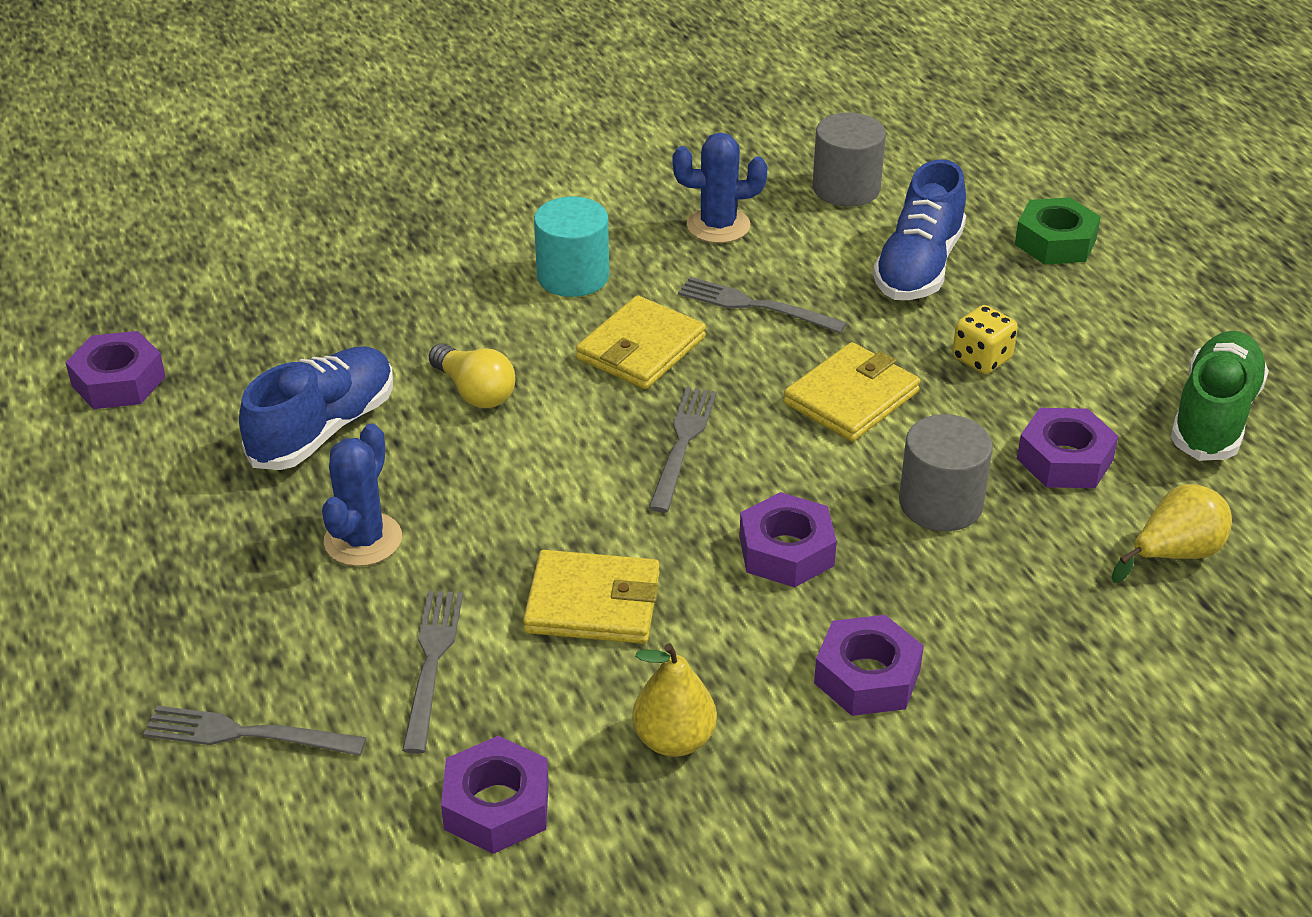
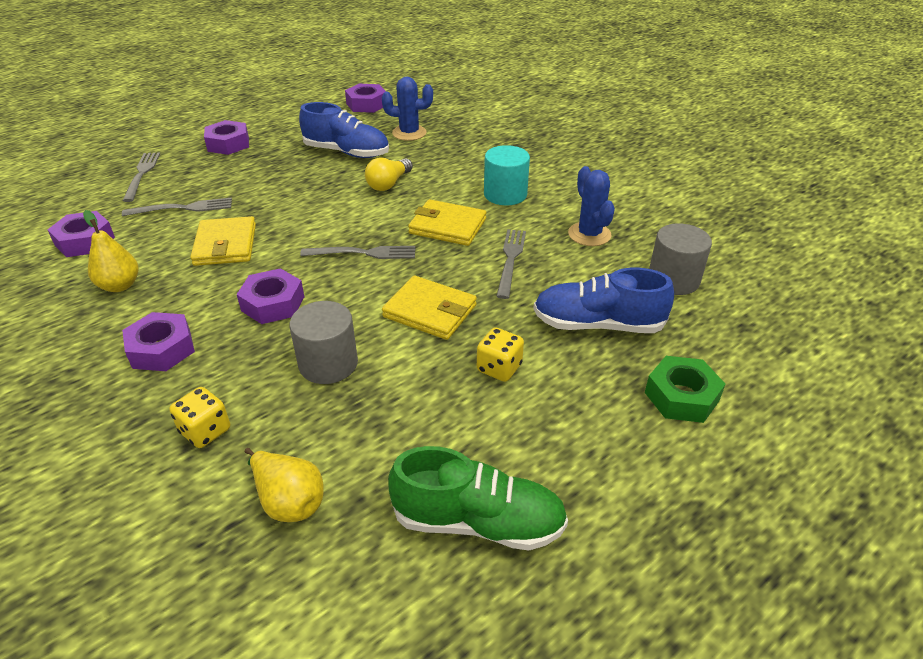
camera: 75 degrees right, 0 degrees up
blue cactus [322,423,402,566] -> blue cactus moved to [382,77,433,141]
purple nut [1017,408,1119,488] -> purple nut moved to [204,120,249,155]
none -> yellow dice [169,387,230,448]

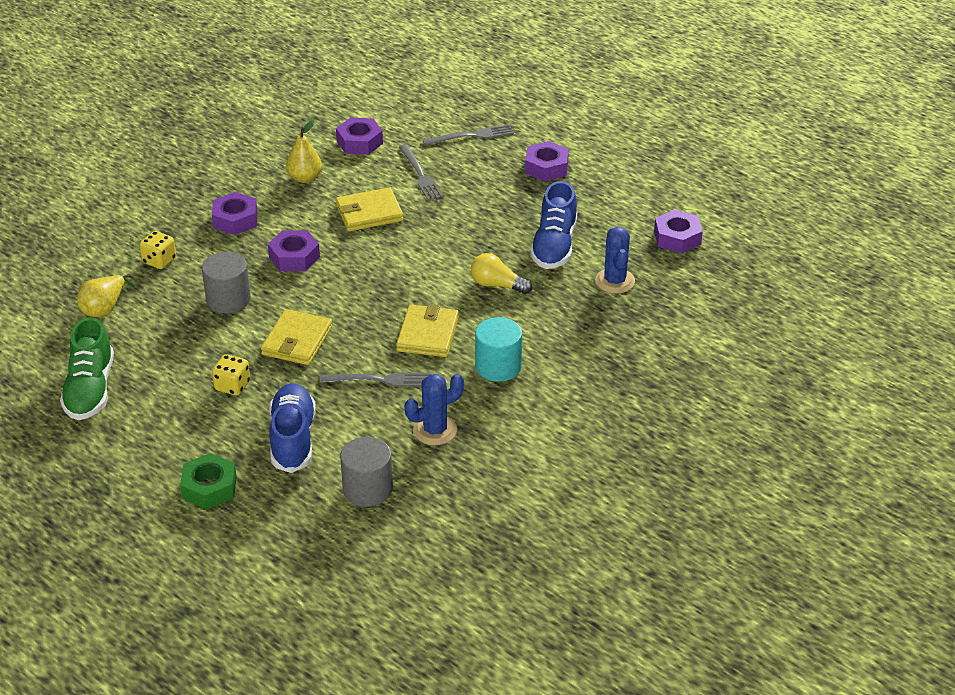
camera: 80 degrees right, 0 degrees up
grey fork [300,246,415,259] -> none

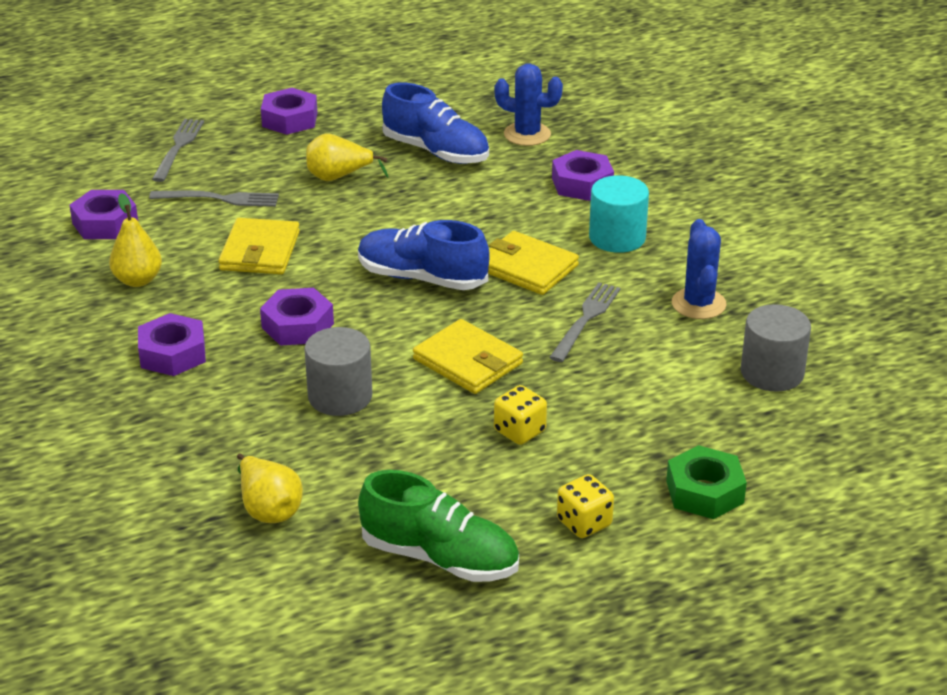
camera: 65 degrees left, 5 degrees down
yellow dice [139,231,176,269] -> yellow dice moved to [557,474,614,538]
blue shoe [269,383,316,473] -> blue shoe moved to [358,220,490,290]
yellow light bulb [471,253,532,294] -> none
purple nut [654,210,703,254] -> purple nut moved to [552,150,614,201]
none -> yellow pear [306,134,389,181]

